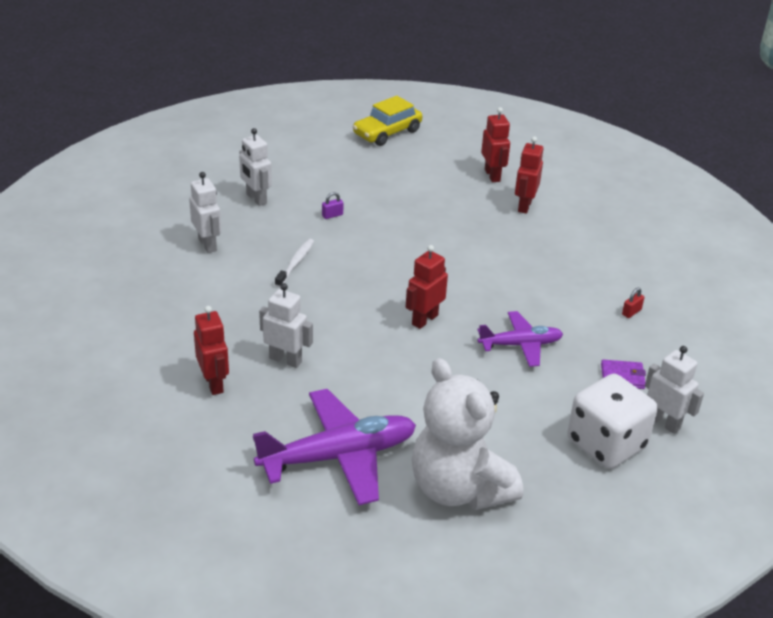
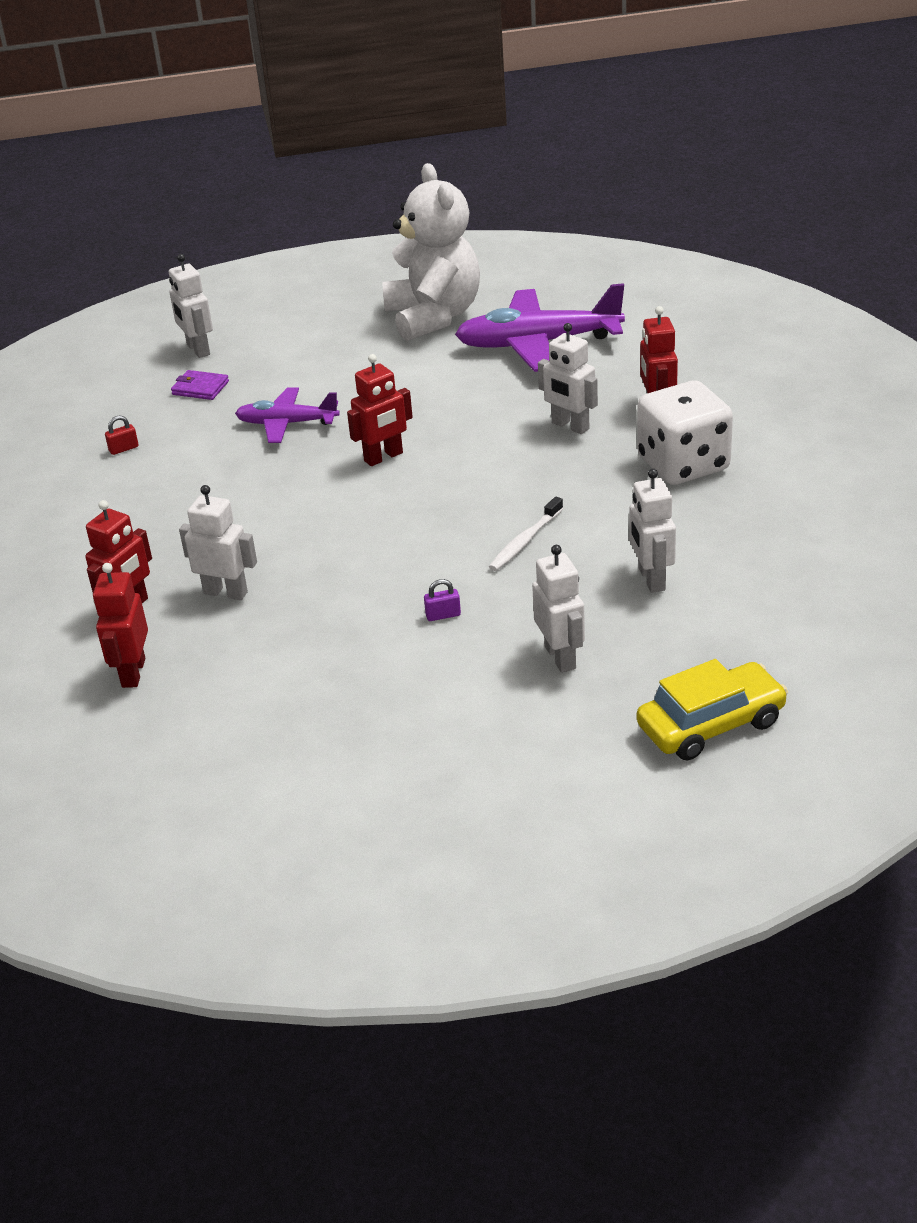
camera: 160 degrees left, 0 degrees up
yellow car [353,96,422,146] -> yellow car moved to [637,659,788,761]
white dice [567,374,658,469] -> white dice moved to [637,380,733,485]
none -> white robot [179,485,257,600]

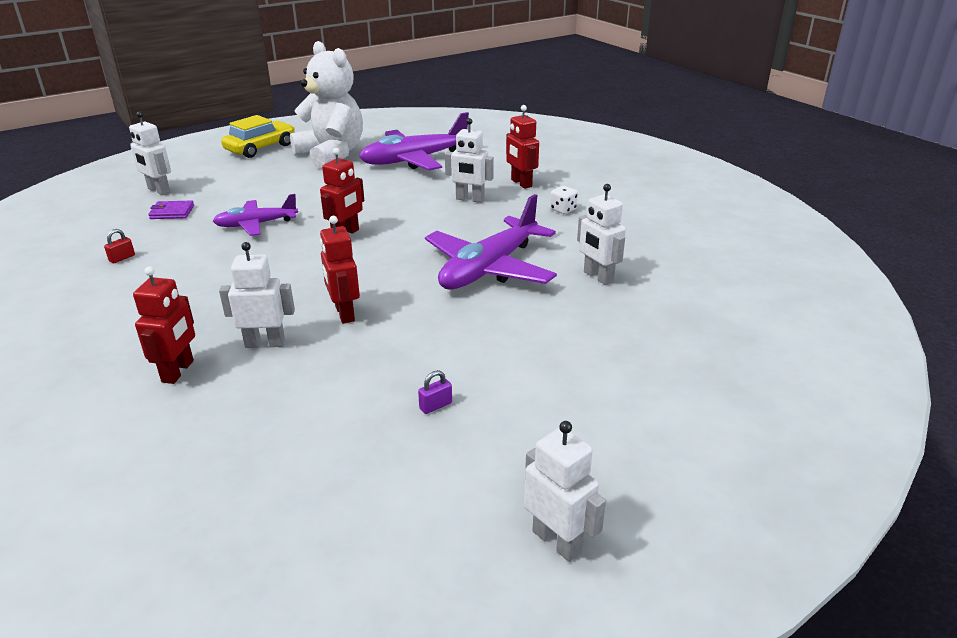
camera: 25 degrees left, 5 degrees down
red robot [93,563,148,688] -> red robot moved to [320,216,360,324]
purple padlock [424,579,461,621] -> purple padlock moved to [418,370,452,414]
white toothbrush [489,496,563,571] -> purple plane [425,194,557,290]
white robot [532,545,585,673] -> white robot moved to [524,421,606,562]
white dice [637,380,733,485] -> white dice [550,186,578,214], size x0.40
yellow car [637,659,788,761] -> yellow car moved to [221,115,295,158]

